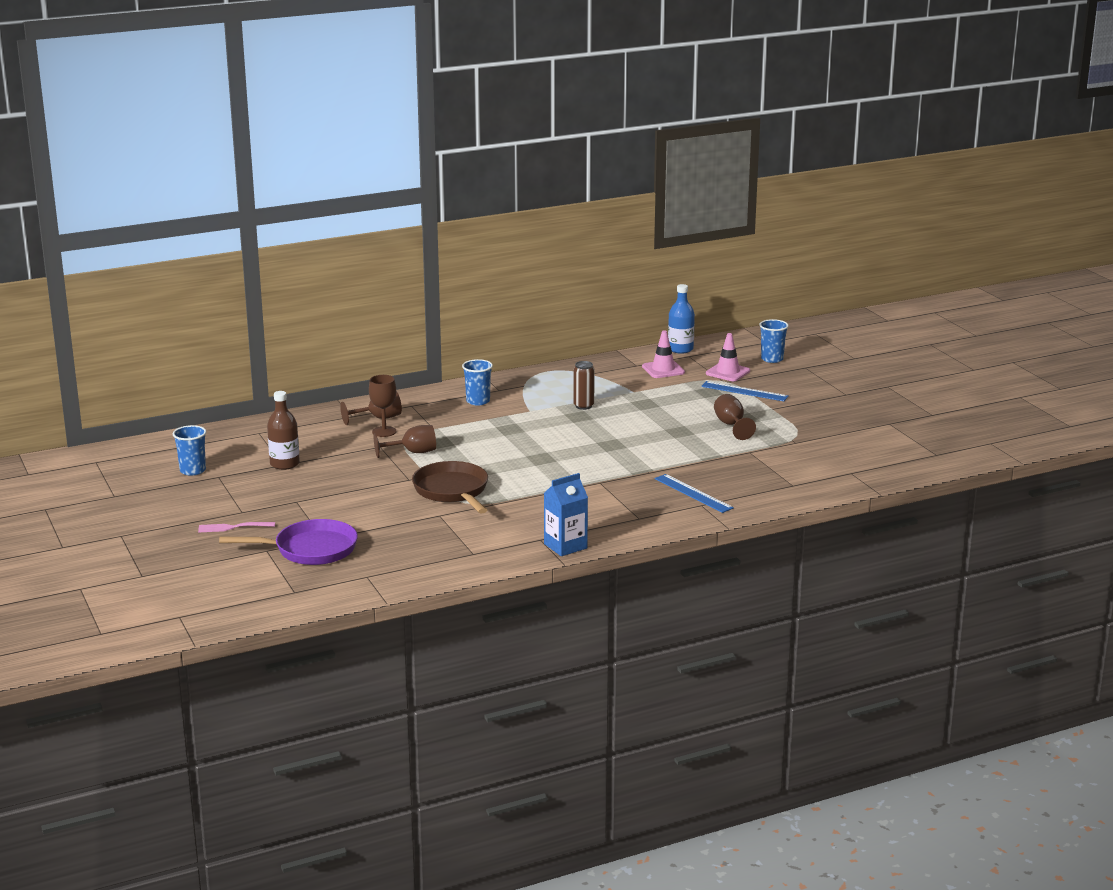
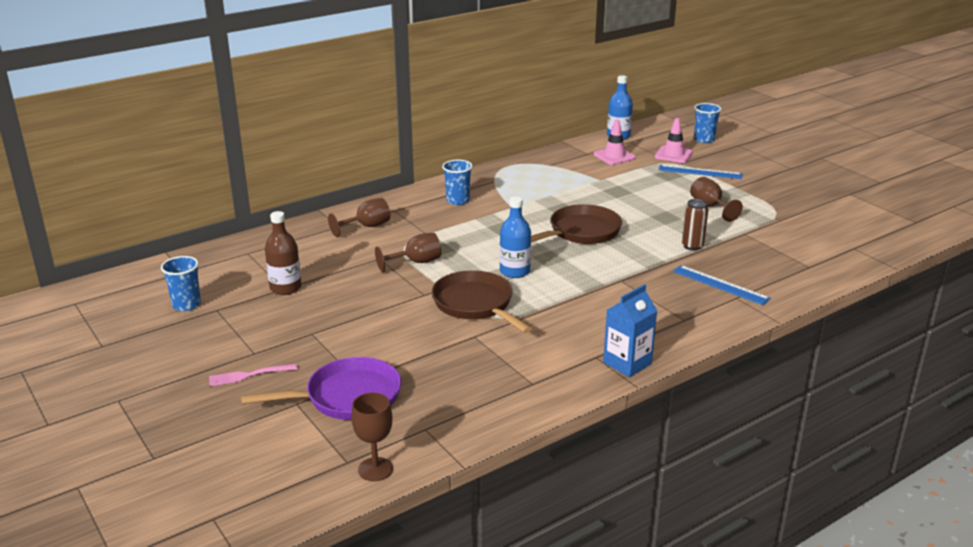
camera: 10 degrees left, 5 degrees up
brown goblet [369,375,396,437] -> brown goblet moved to [351,392,393,481]
brown can [573,361,595,410] -> brown can moved to [682,199,708,251]
none -> blue bottle [500,196,531,278]
none -> brown pan [531,204,622,244]

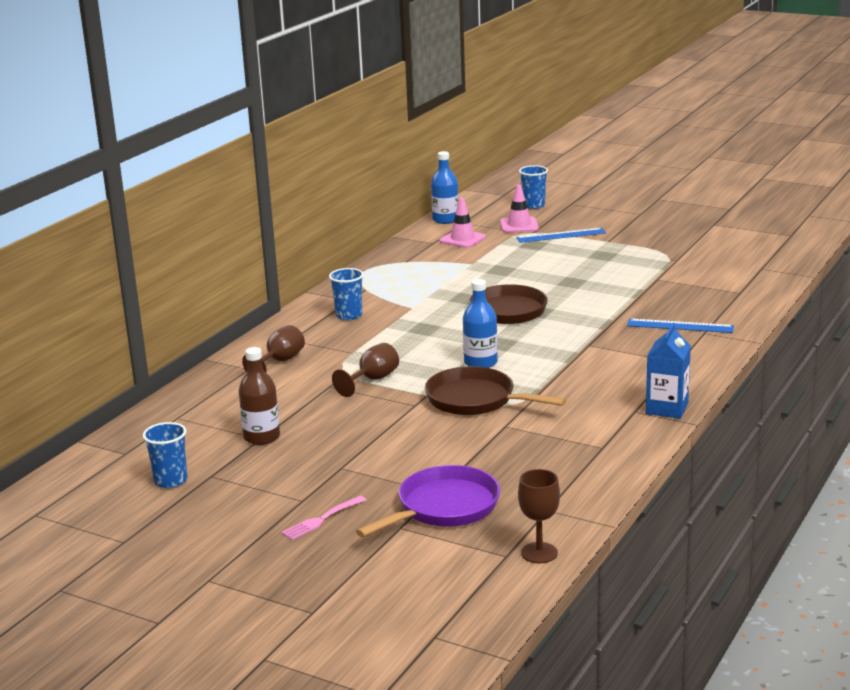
camera: 25 degrees left, 5 degrees down
brown can [682,199,708,251] -> none
brown goblet [690,177,743,222] -> none

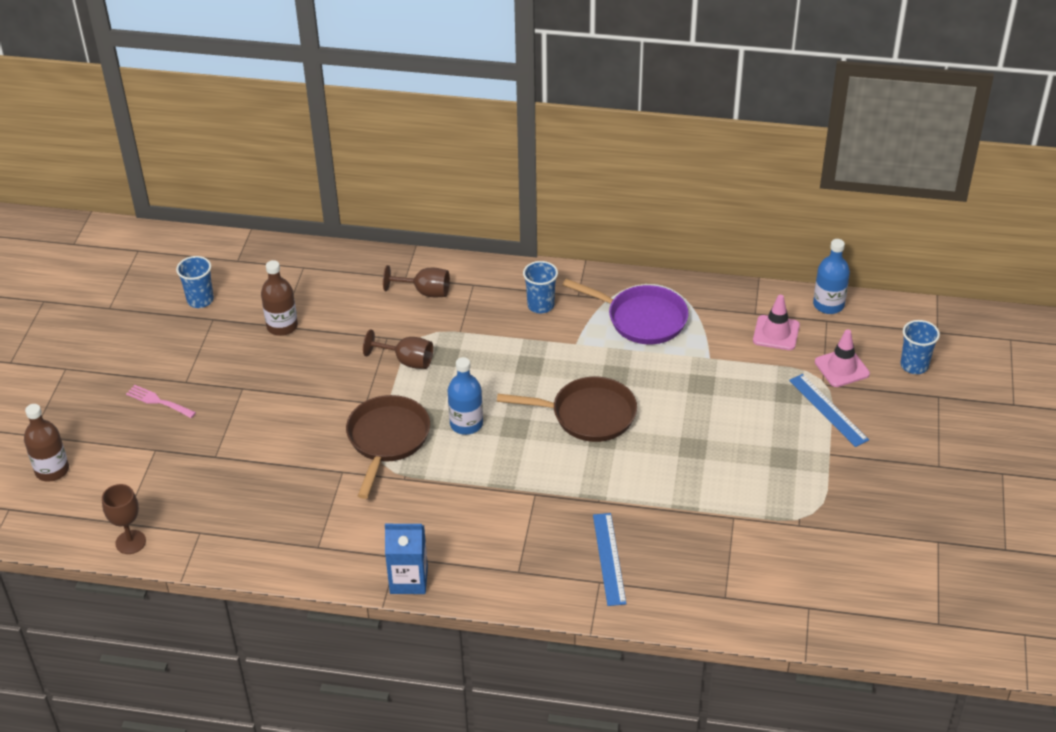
camera: 70 degrees right, 20 degrees up
purple pan [356,465,500,537] -> purple pan moved to [562,279,689,344]
none -> brown bottle [24,404,69,482]

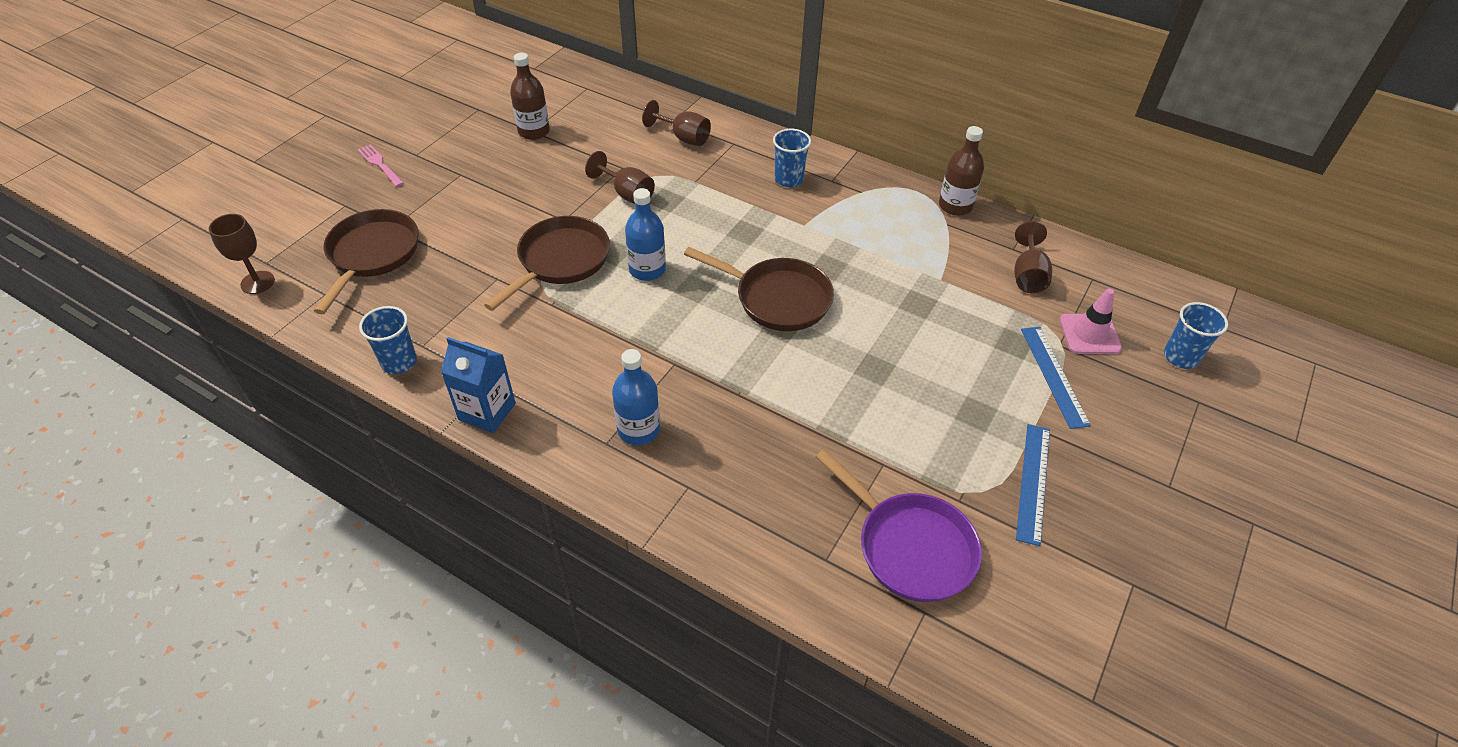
camera: 20 degrees right, 5 degrees up
brown bottle [24,404,69,482] -> brown bottle moved to [939,126,984,216]
blue cup [176,256,214,308] -> blue cup moved to [359,306,417,374]
purple pan [562,279,689,344] -> purple pan moved to [816,449,982,602]
blue ruler [593,513,626,606] -> blue ruler moved to [1016,424,1050,546]
pink traffic cone [753,295,800,350] -> brown goblet [1014,221,1052,293]
blue bottle [813,239,850,314] -> blue bottle moved to [612,349,660,445]
none -> brown pan [314,209,419,314]

